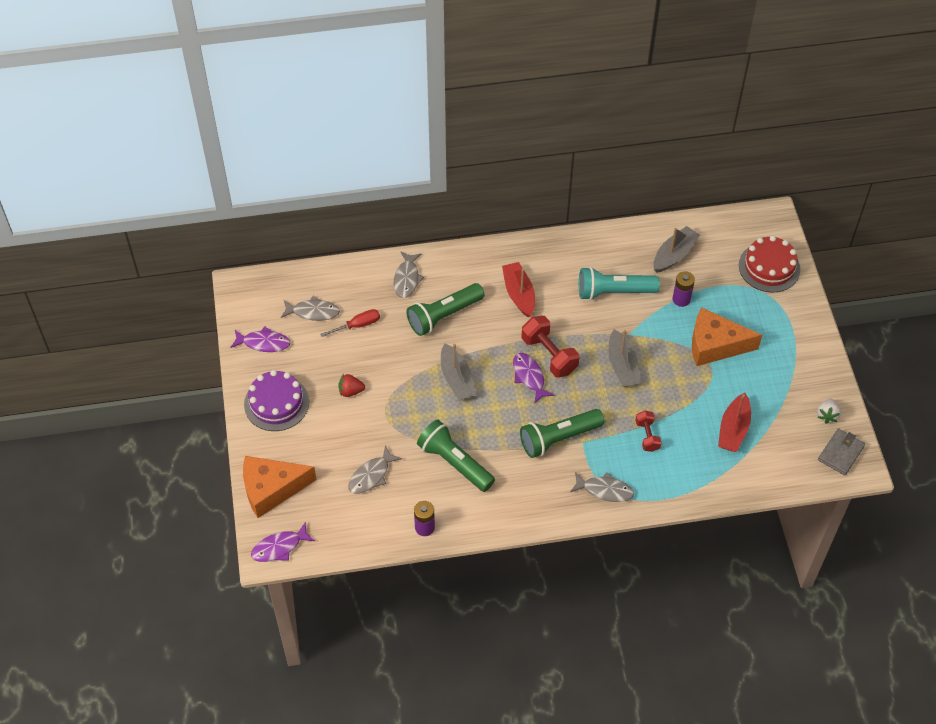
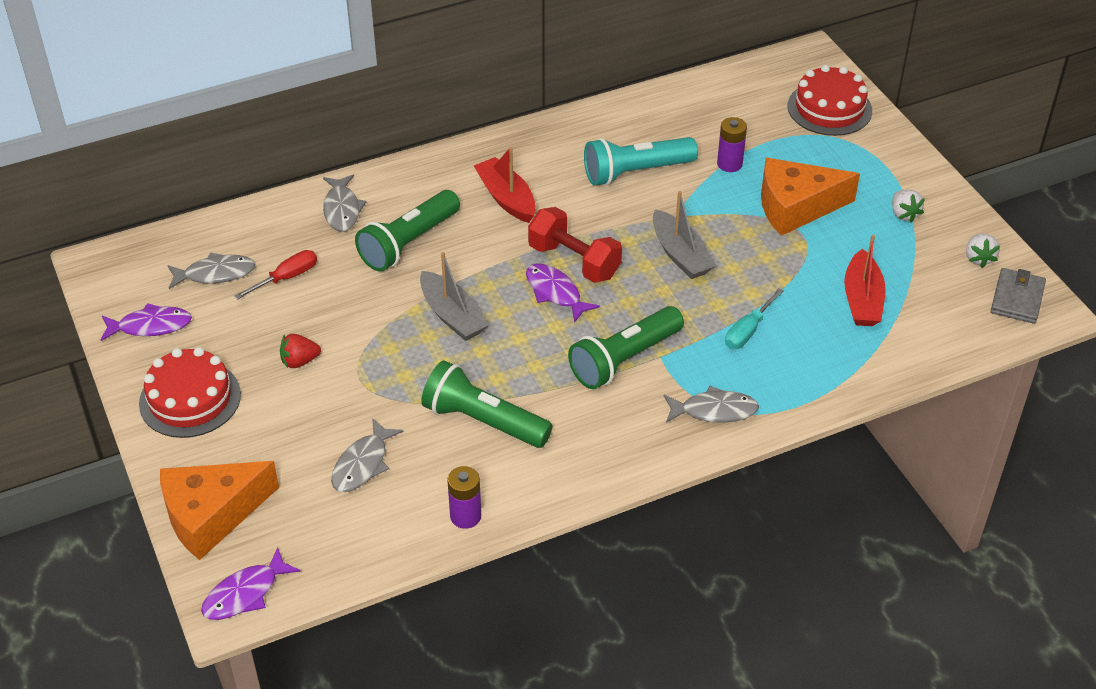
camera: 15 degrees left, 10 degrees down
purple cake [244,370,309,431] -> red cake [139,347,241,438]
red dumbbell [636,411,662,452] -> turquoise screwdriver [725,288,784,349]
grey boat [653,226,700,273] -> none
none -> white strawberry [892,190,925,222]

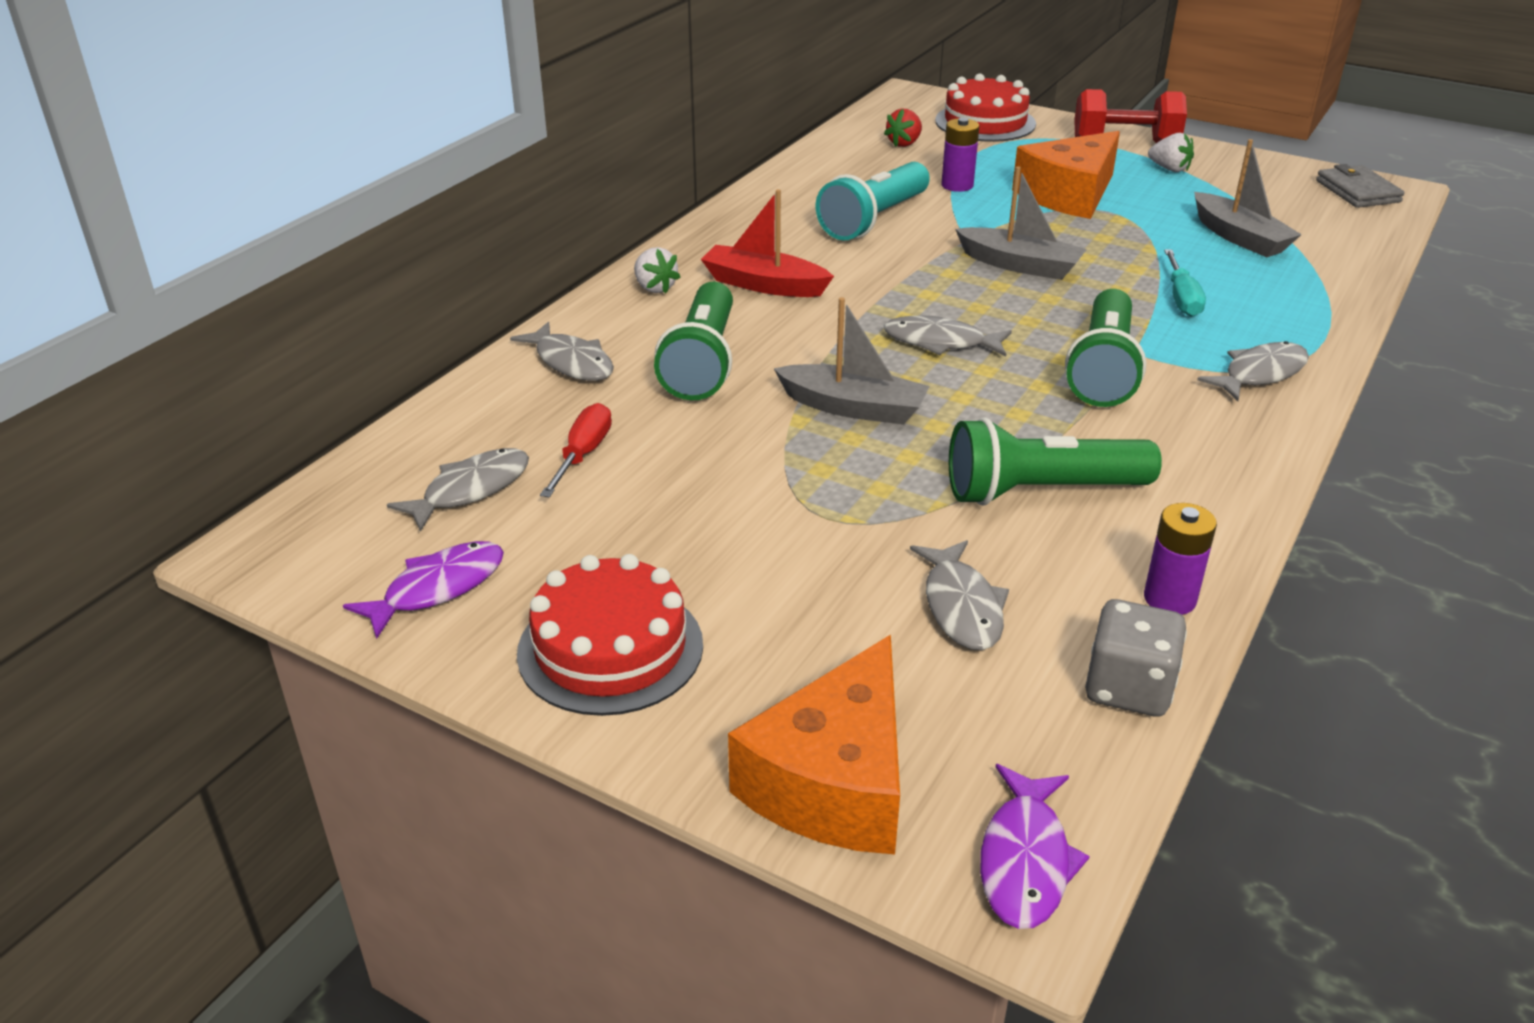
camera: 35 degrees left, 10 degrees down
red strawberry [280,334,321,368] -> red strawberry moved to [884,109,922,147]
purple fish [526,263,600,323] -> grey fish [884,315,1012,357]
red dumbbell [528,207,622,283] -> red dumbbell moved to [1074,89,1187,143]
red boat [844,235,885,326] -> grey boat [1194,139,1302,257]
white strawberry [966,233,1000,268] -> white strawberry moved to [634,247,680,294]
none -> grey dice [1085,599,1187,717]

